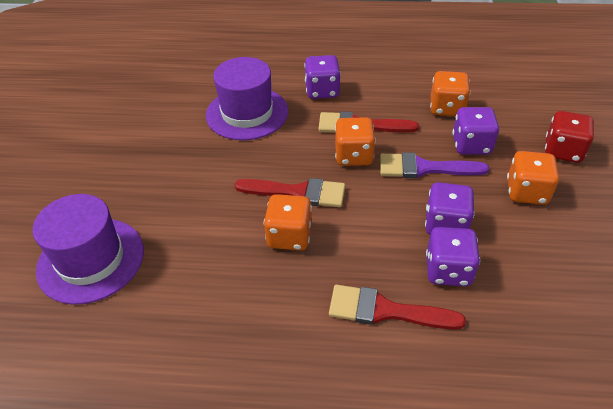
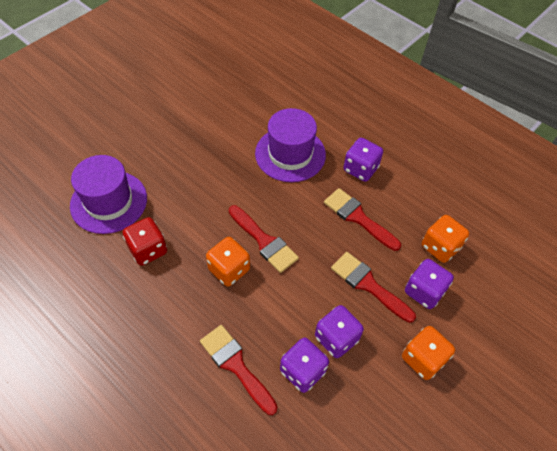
camera: 35 degrees right, 10 degrees up
orange dice [335,117,376,166] -> none
purple brush [380,152,489,178] -> red brush [331,252,416,323]
red dice [545,111,594,163] -> red dice moved to [123,217,167,266]

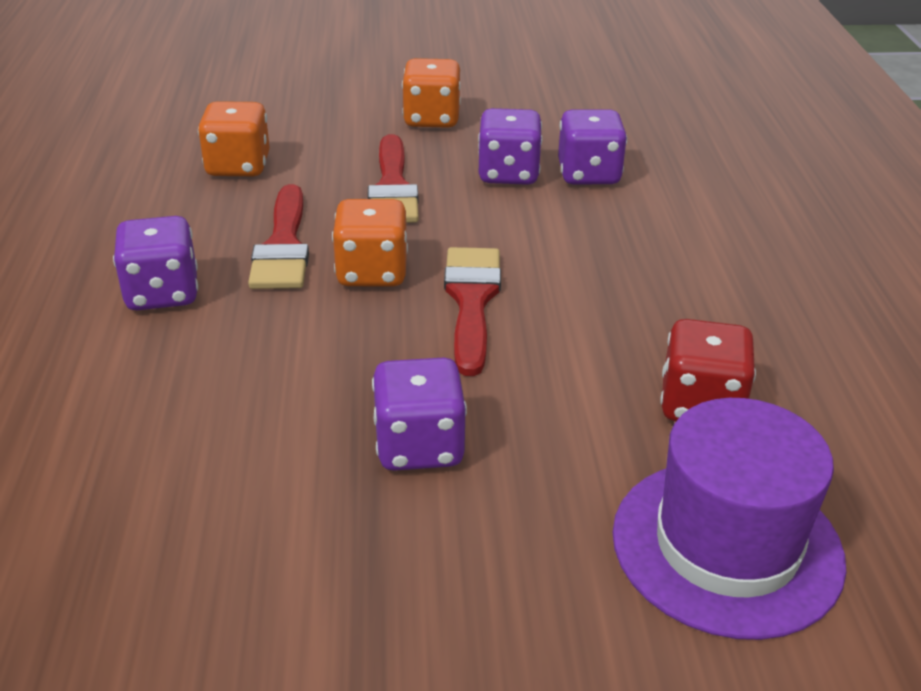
camera: 135 degrees left, 20 degrees down
red brush [200,325,278,415] -> none
orange dice [206,237,250,286] -> orange dice moved to [332,199,408,286]
purple hat [255,108,326,182] -> none
purple dice [405,259,454,309] -> purple dice moved to [372,357,467,471]

